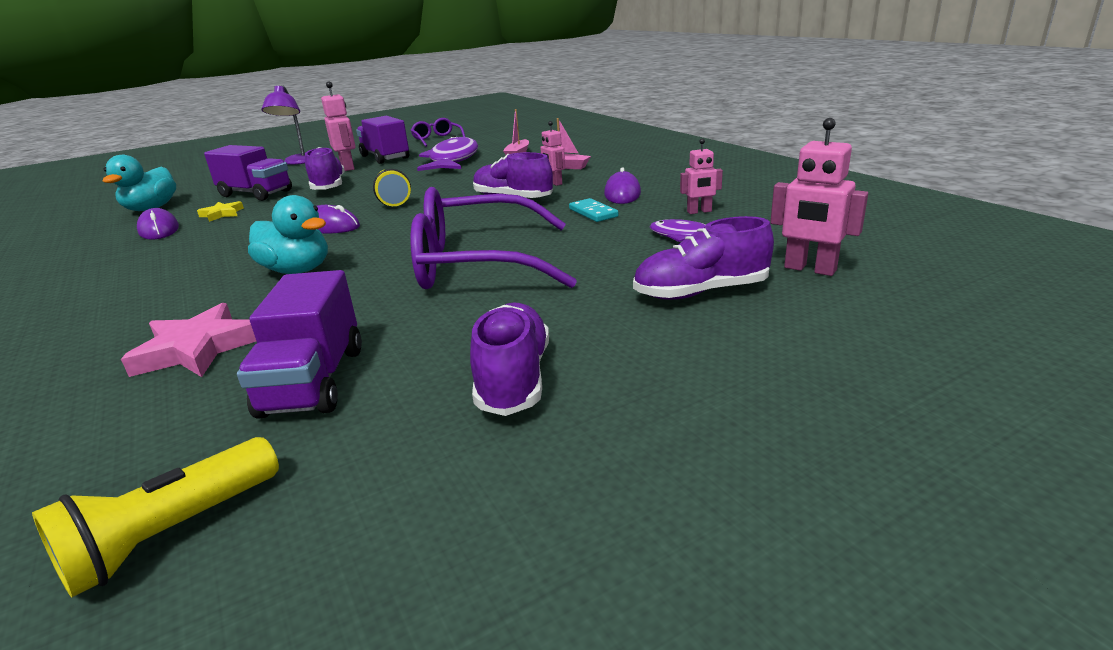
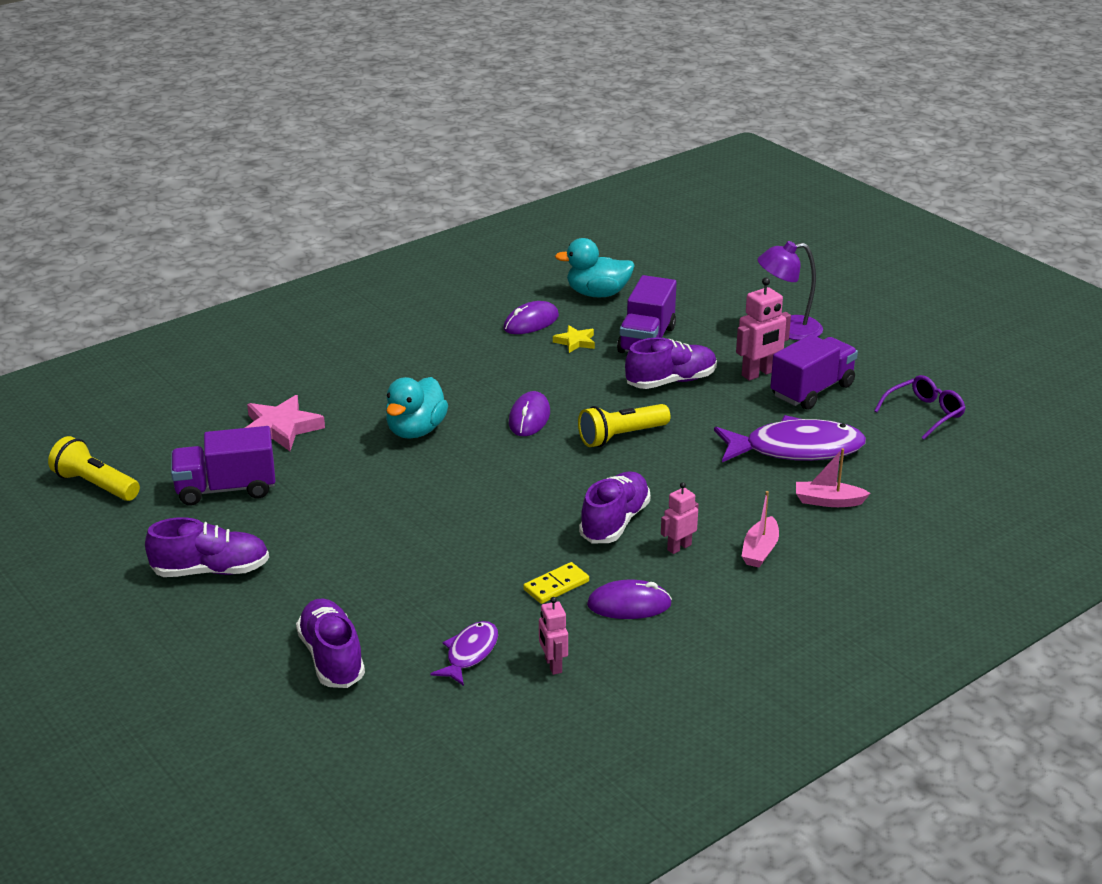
camera: 80 degrees right, 5 degrees up
purple glasses [411,187,577,289] -> none
turquoise domino [569,198,619,222] -> yellow domino [523,562,589,604]
pink robot [770,118,868,276] -> none

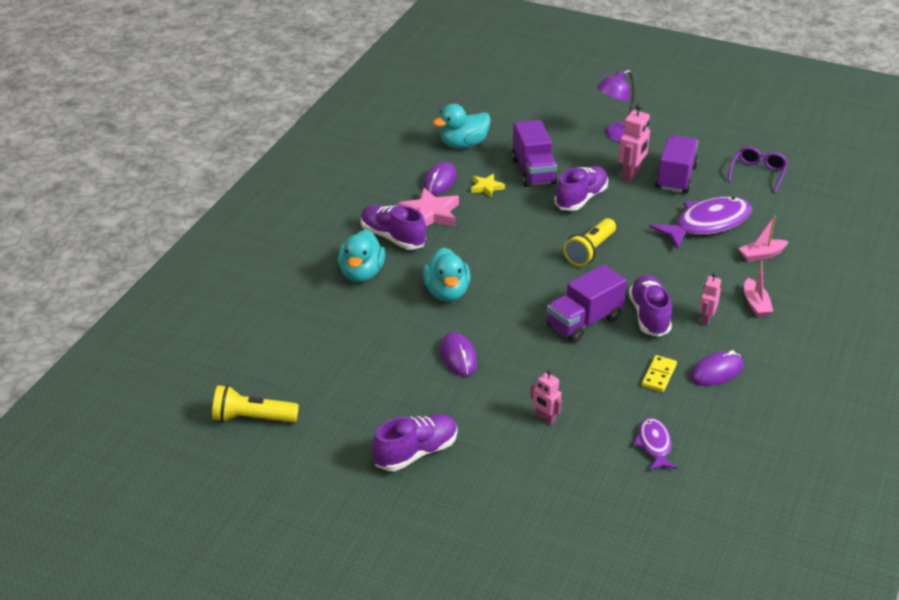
camera: 30 degrees left, 5 degrees up
purple truck [171,426,275,506] -> purple truck moved to [547,265,627,342]
pink star [245,395,325,451] -> pink star moved to [397,188,459,227]
purple shoe [296,598,365,688] -> purple shoe moved to [361,205,426,250]
purple mouse [509,391,550,436] -> purple mouse moved to [440,332,477,376]
pink robot [539,597,568,675] -> pink robot moved to [530,370,562,425]
none -> turquoise duck [338,229,385,282]

